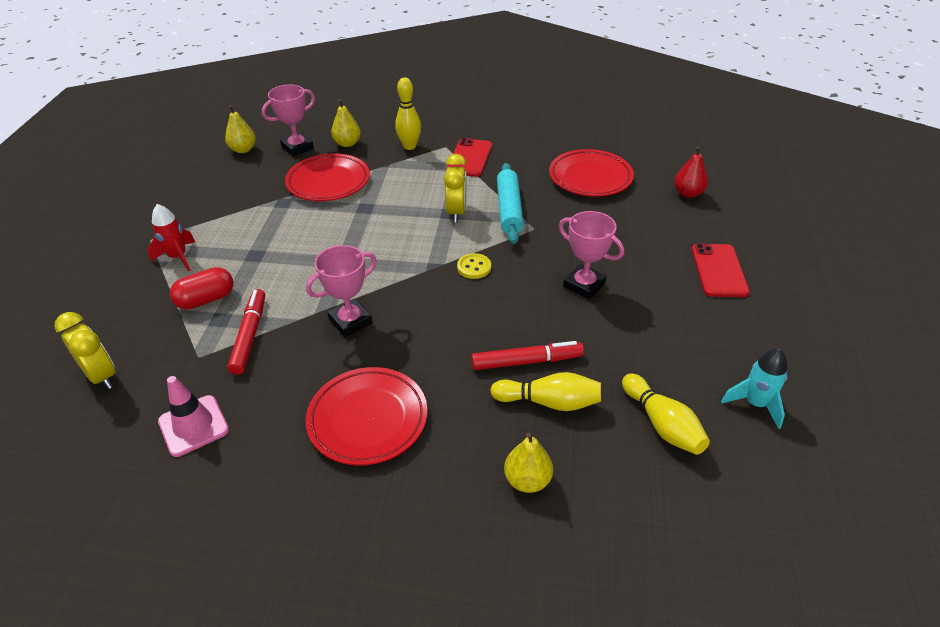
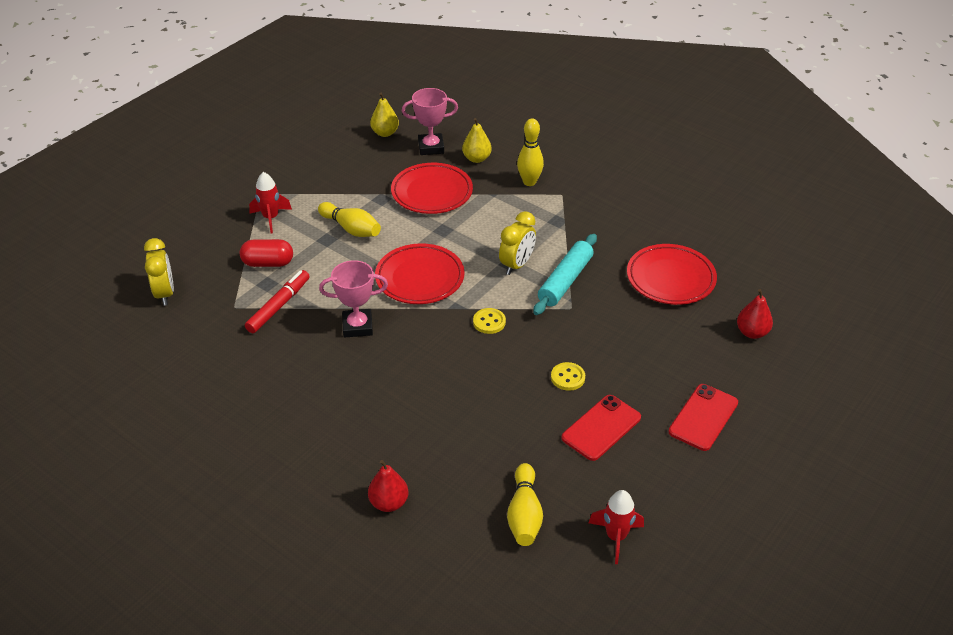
camera: 30 degrees right, 0 degrees up
pink traffic cone [158,376,229,457] -> none
red plate [306,367,428,466] -> red plate moved to [375,243,465,304]
red phone [446,138,492,177] -> red phone moved to [561,395,641,461]
red marker [471,341,584,370] -> none
yellow bowling pin [490,372,601,411] -> yellow bowling pin moved to [318,202,381,237]
yellow pear [504,433,553,493] -> red pear [368,460,408,512]
pink trophy [559,211,624,300] -> yellow button [551,362,585,391]
turquoise rocket [721,348,788,429] -> red rocket [589,490,644,564]

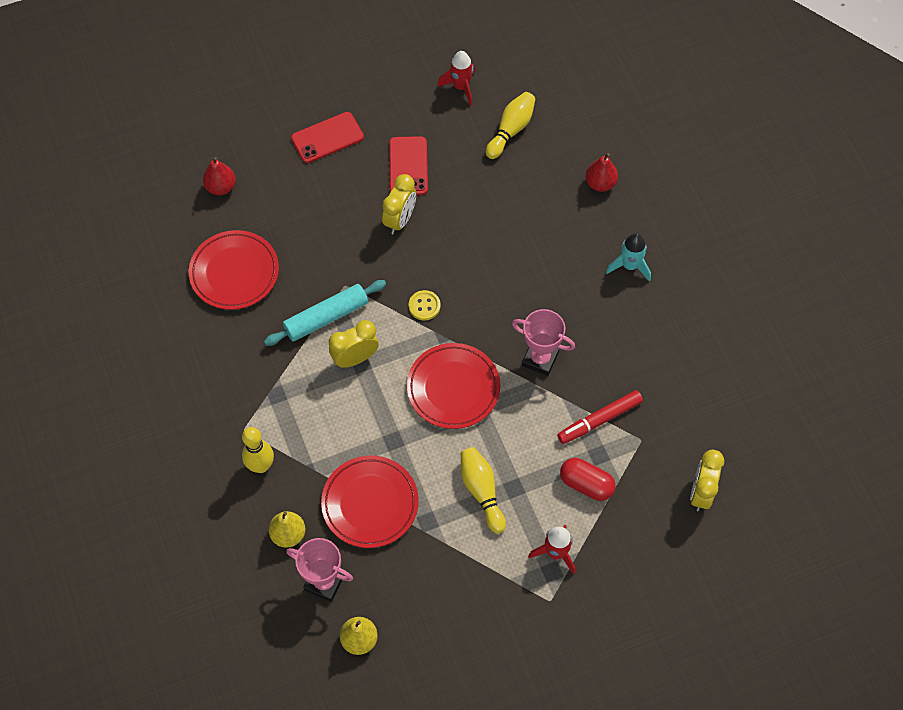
camera: 150 degrees left, 20 degrees up
yellow button [551,362,585,391] -> yellow clock [382,174,416,234]
red phone [561,395,641,461] -> red phone turned 75 degrees counterclockwise [389,136,428,195]
none -> turquoise rocket [606,233,651,282]

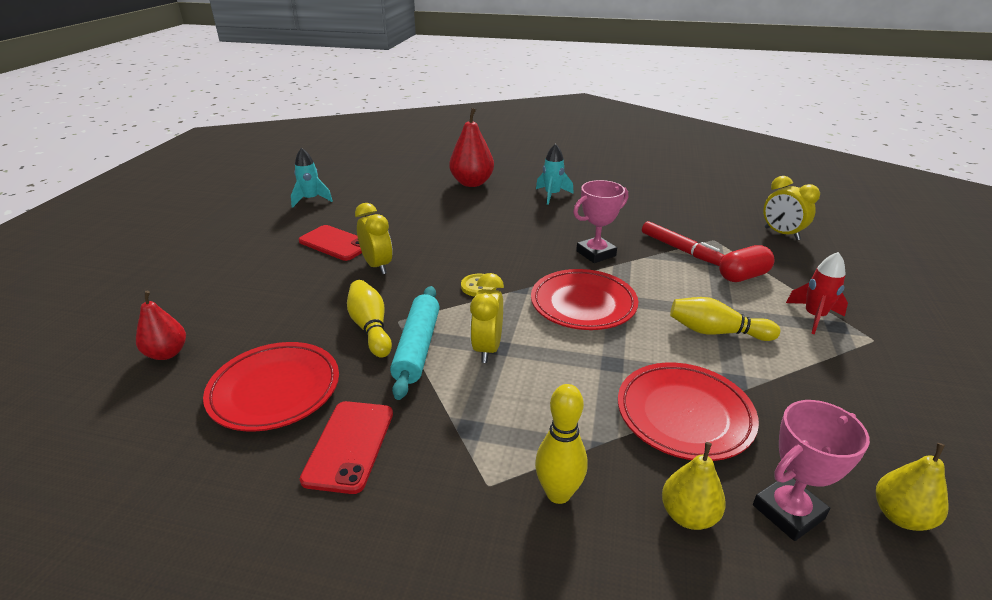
camera: 55 degrees left, 30 degrees down
red phone [291,112,364,163] -> red phone moved to [300,401,393,494]
red rocket [437,51,475,106] -> turquoise rocket [291,148,333,208]
yellow bowling pin [486,92,536,159] -> yellow bowling pin moved to [347,280,392,358]
red marker [557,390,643,444] -> red marker turned 45 degrees counterclockwise [642,221,725,266]
red pear [586,153,618,192] -> red pear [449,108,494,187], size x1.60

